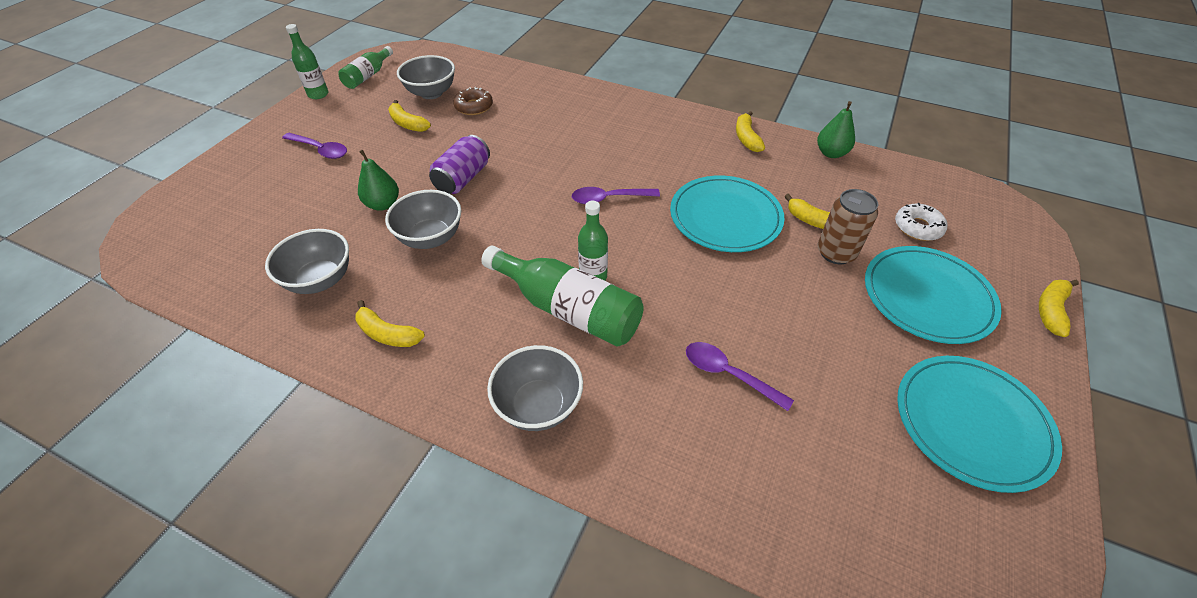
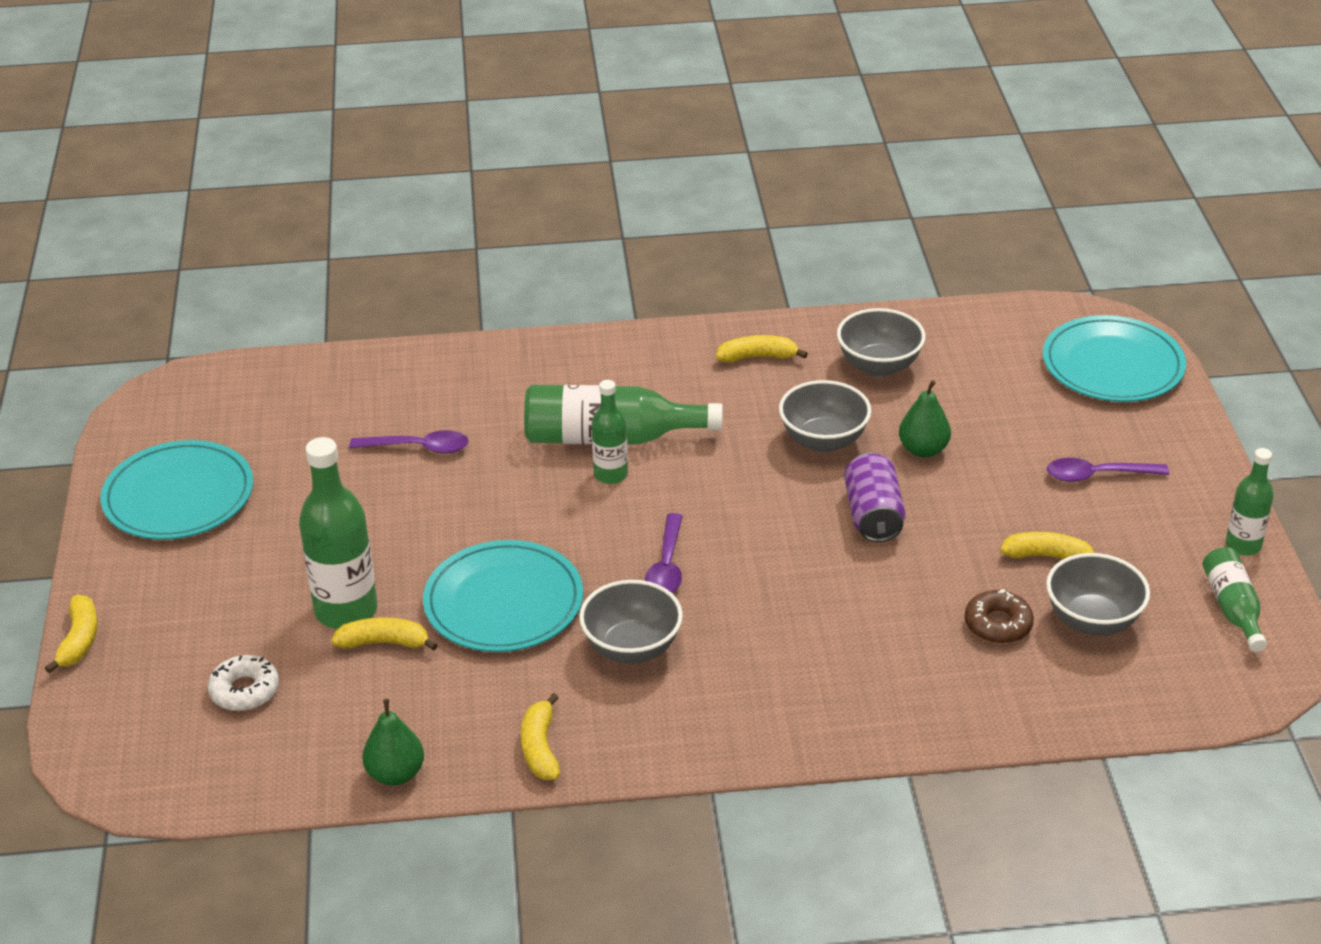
camera: 150 degrees right, 10 degrees down
grey bowl [487,345,583,431] -> grey bowl moved to [579,580,683,664]
purple spoon [572,187,660,204] -> purple spoon turned 135 degrees clockwise [645,513,683,593]
yellow banana [736,111,765,152] -> yellow banana turned 150 degrees counterclockwise [521,693,560,780]
brown can [818,189,878,264] -> green bottle [299,437,378,629]
turquoise plate [865,246,1002,344] -> turquoise plate moved to [1043,315,1186,402]

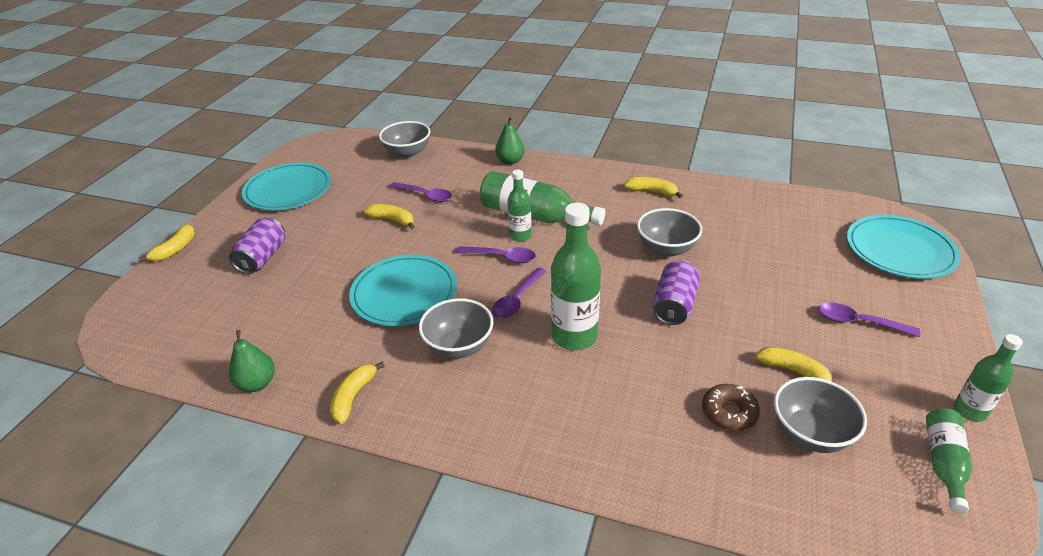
camera: 25 degrees right, 0 degrees up
white donut [208,655,279,711] -> none
green bottle [299,437,378,629] -> green bottle moved to [551,203,601,350]
yellow banana [331,617,438,651] -> yellow banana moved to [364,204,415,229]
grey bowl [837,308,926,377] -> grey bowl moved to [379,121,430,159]
green pear [899,380,951,458] -> green pear moved to [495,117,525,165]
none -> purple can [229,218,285,274]
none -> purple spoon [456,246,536,263]

